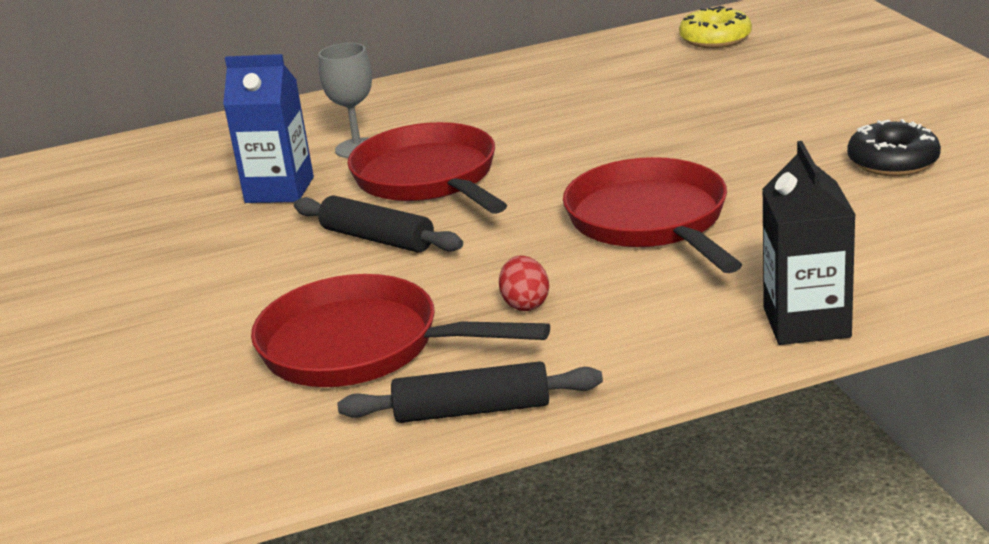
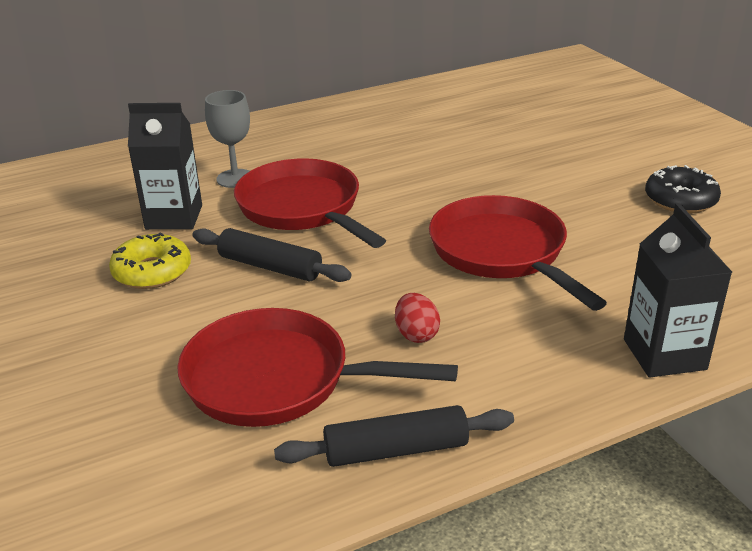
camera: 10 degrees left, 5 degrees up
blue carton [223,54,314,203] -> black carton [128,103,202,230]
yellow donut [679,6,752,48] -> yellow donut moved to [109,232,191,289]

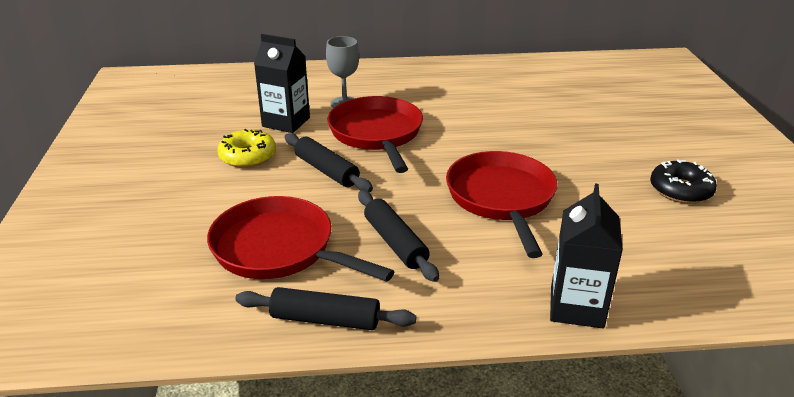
camera: 20 degrees right, 0 degrees up
red egg [395,293,440,343] -> black rolling pin [358,191,439,282]

